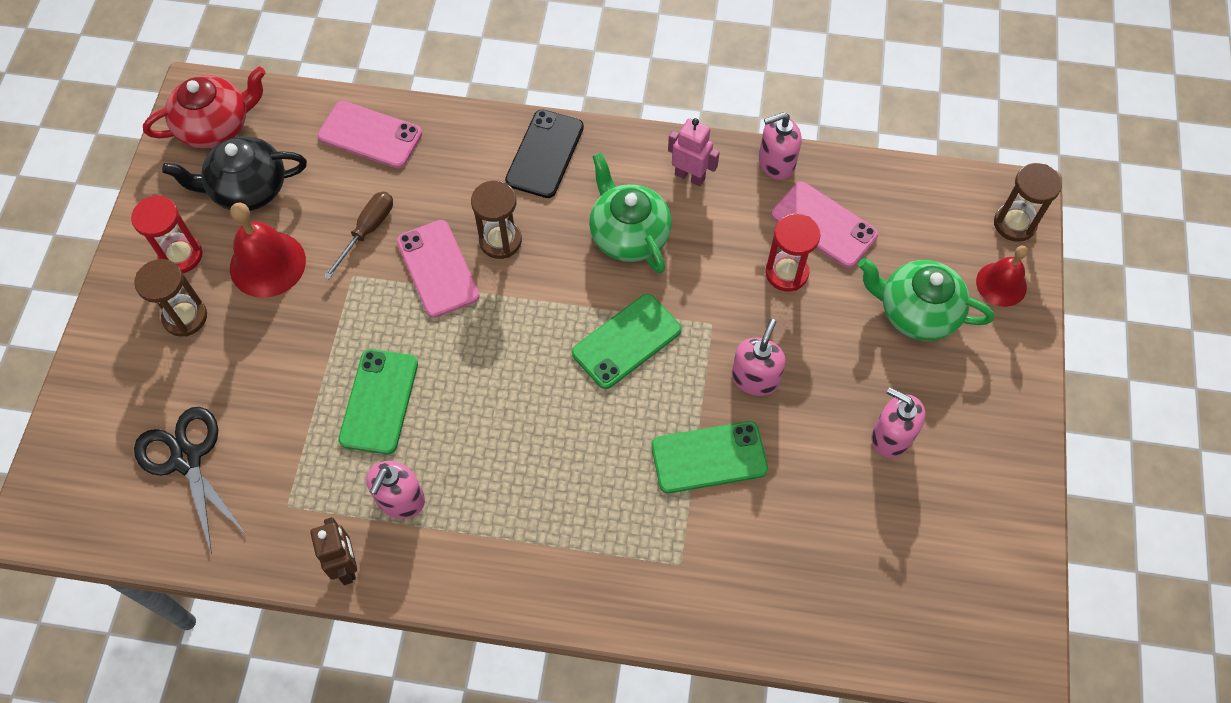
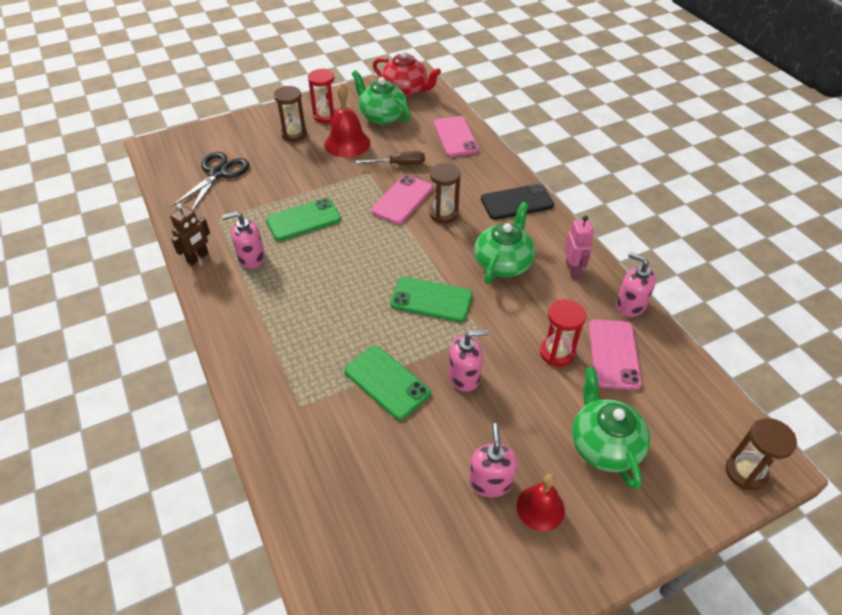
camera: 55 degrees right, 15 degrees down
black teapot [162,136,307,211] -> green teapot [352,70,411,125]
red bell [976,246,1028,307] -> red bell moved to [517,474,565,531]

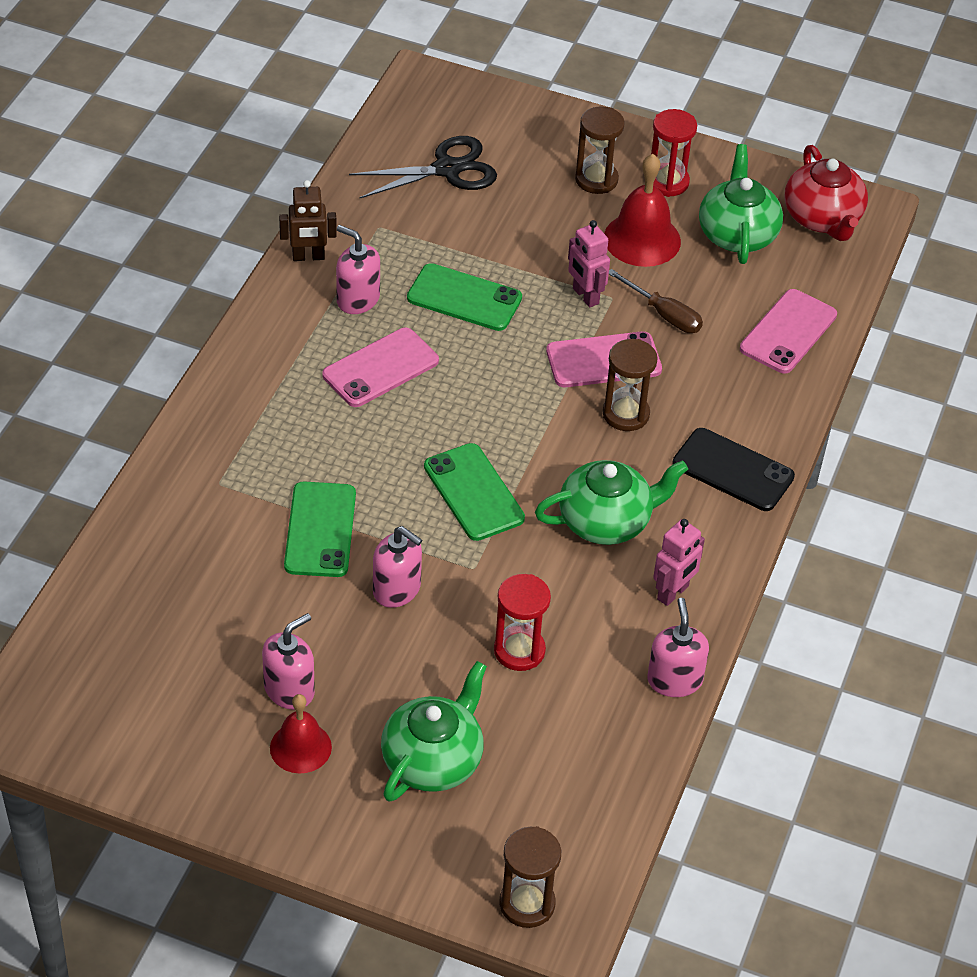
camera: 45 degrees right, 0 degrees up
pink phone [588,320,642,390] -> pink phone moved to [322,328,439,407]
none -> pink robot [568,220,610,308]

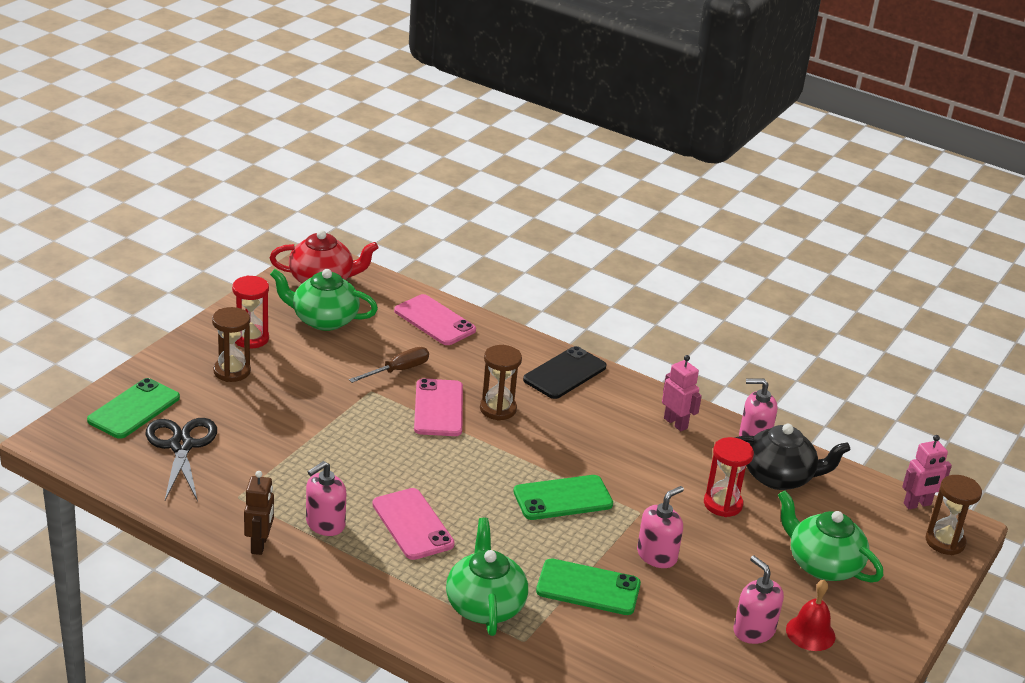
camera: 80 degrees left, 15 degrees down
green phone [407,263,522,331] -> green phone moved to [87,378,180,439]
green teapot [535,460,688,545] -> green teapot moved to [446,518,528,636]
pink robot [568,220,610,308] -> pink robot moved to [902,435,952,509]
red bell [604,154,681,267] -> none
none -> black teapot [734,424,851,490]

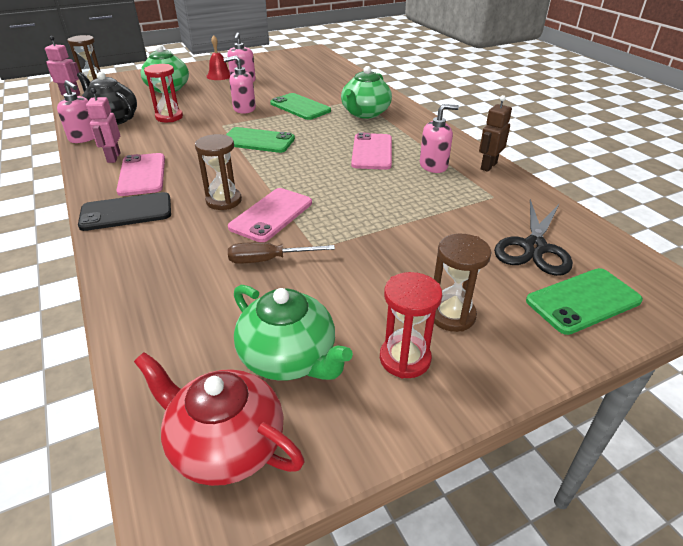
camera: 145 degrees left, 5 degrees up
pink phone [394,294,476,345] -> pink phone moved to [116,153,165,196]

